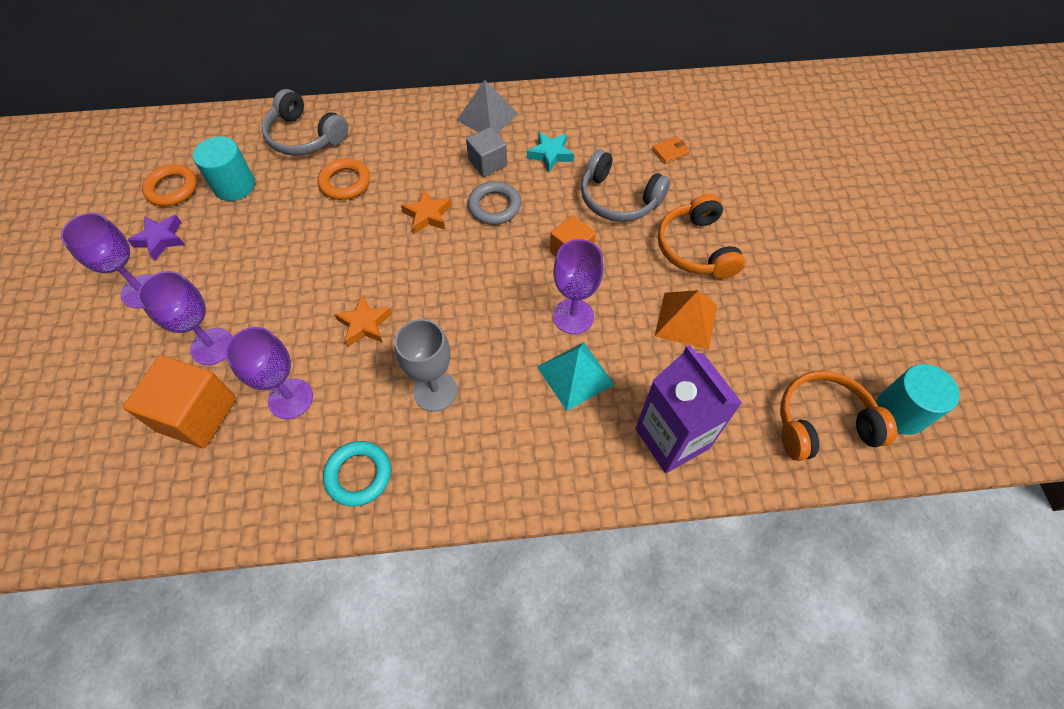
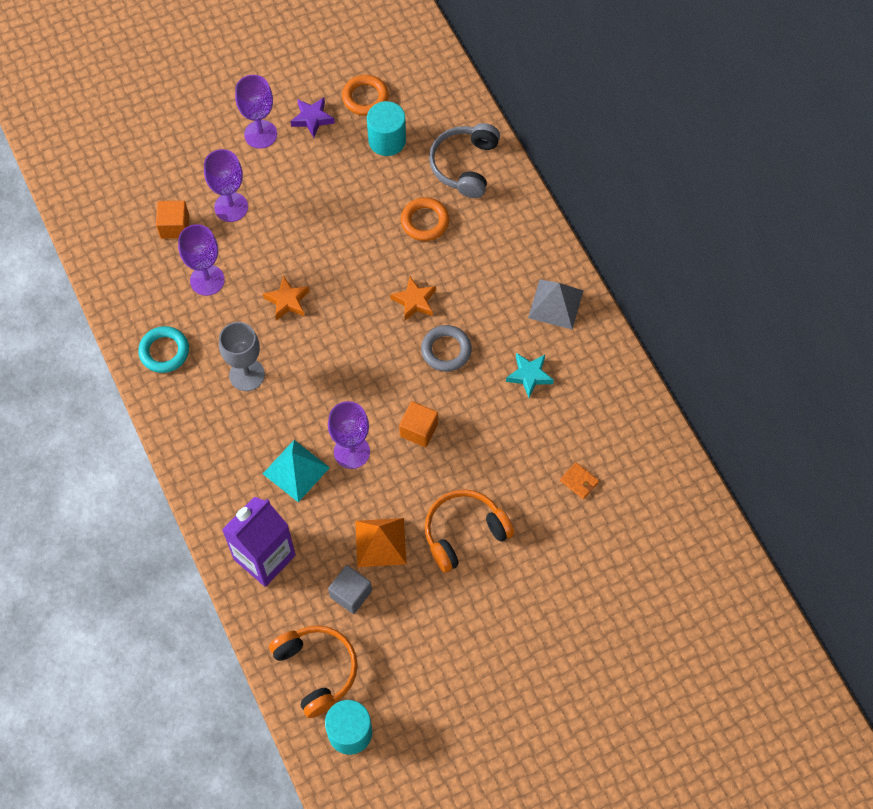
camera: 70 degrees right, 5 degrees up
orange cube [123,355,236,448] -> orange cube [156,201,189,239], size x0.62
grey cube [466,127,507,177] -> grey cube moved to [328,565,372,614]
grey headphones [581,149,670,222] -> none

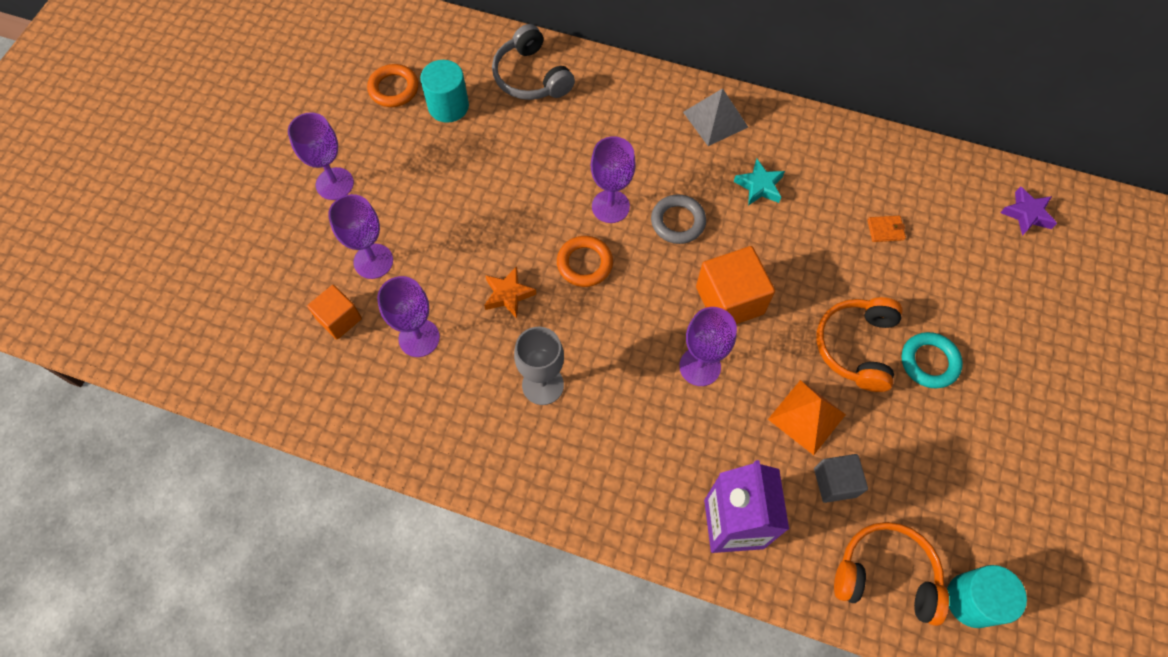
camera: 45 degrees left, 0 degrees up
turquoise ring [138,326,189,373] -> turquoise ring moved to [901,332,963,388]
turquoise pyramid [263,440,330,502] -> none
purple star [290,98,335,138] -> purple star moved to [1000,186,1057,236]
orange star [390,277,436,321] -> purple goblet [591,136,636,223]
orange cube [399,401,438,447] -> orange cube [696,246,775,324], size x1.62
orange ring [401,197,449,241] -> orange ring moved to [557,236,613,287]

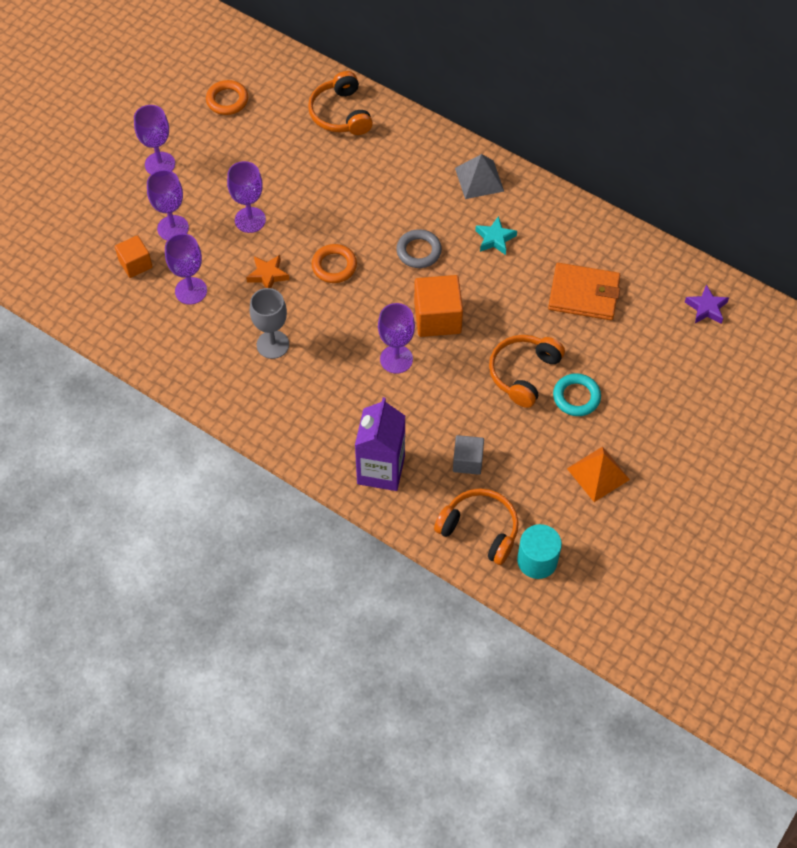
camera: 15 degrees right, 5 degrees down
turquoise cylinder [420,60,469,123] -> none
grey headphones [492,24,575,100] -> orange headphones [308,71,373,135]
purple goblet [591,136,636,223] -> purple goblet moved to [227,161,266,233]
orange pyramid [768,380,846,455] -> orange pyramid moved to [567,446,630,502]
orange wallet [867,216,906,242] -> orange wallet [548,263,620,320], size x2.40

